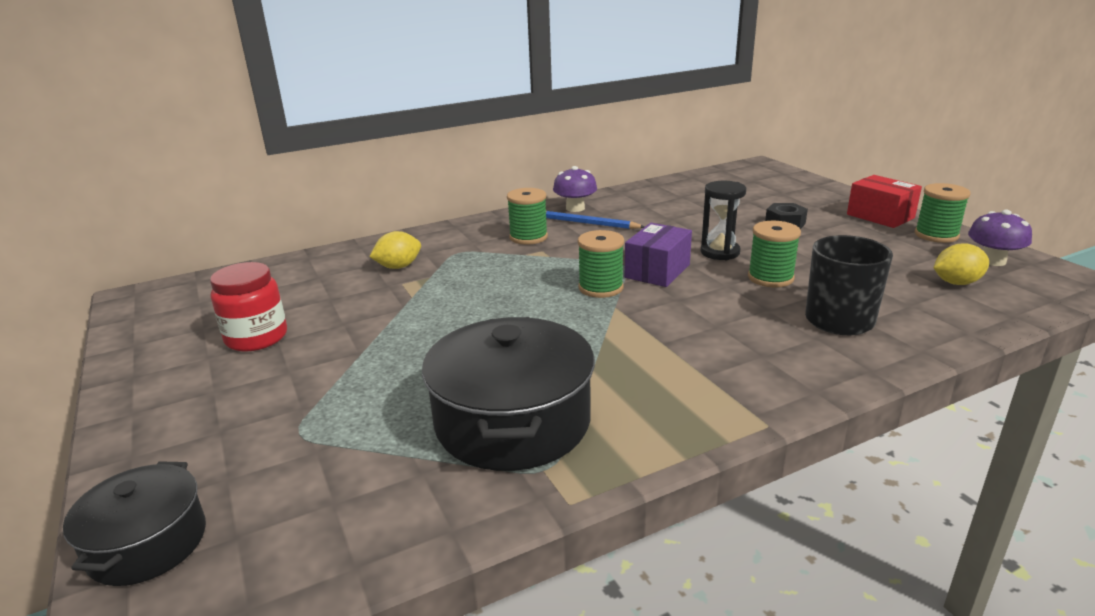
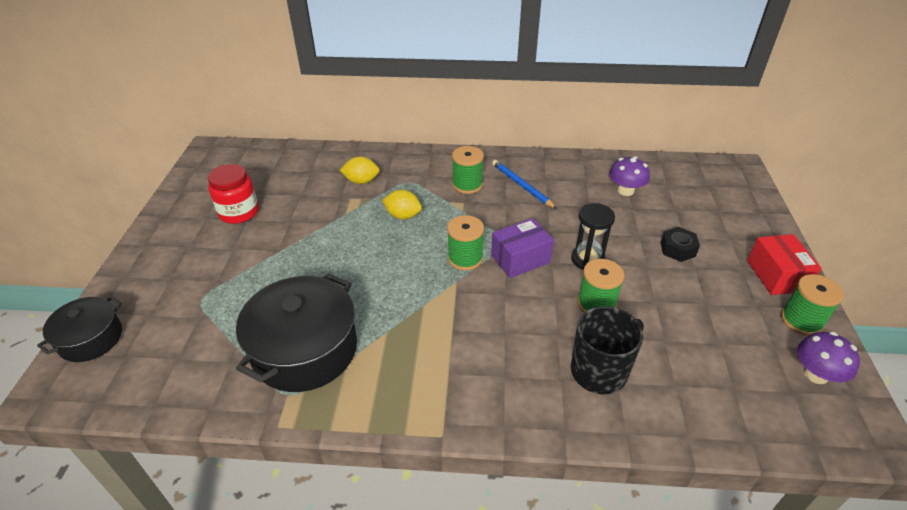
camera: 30 degrees right, 15 degrees up
purple mushroom [553,166,597,212] -> purple mushroom moved to [609,156,650,196]
yellow lemon [934,243,989,285] -> yellow lemon moved to [382,190,422,219]

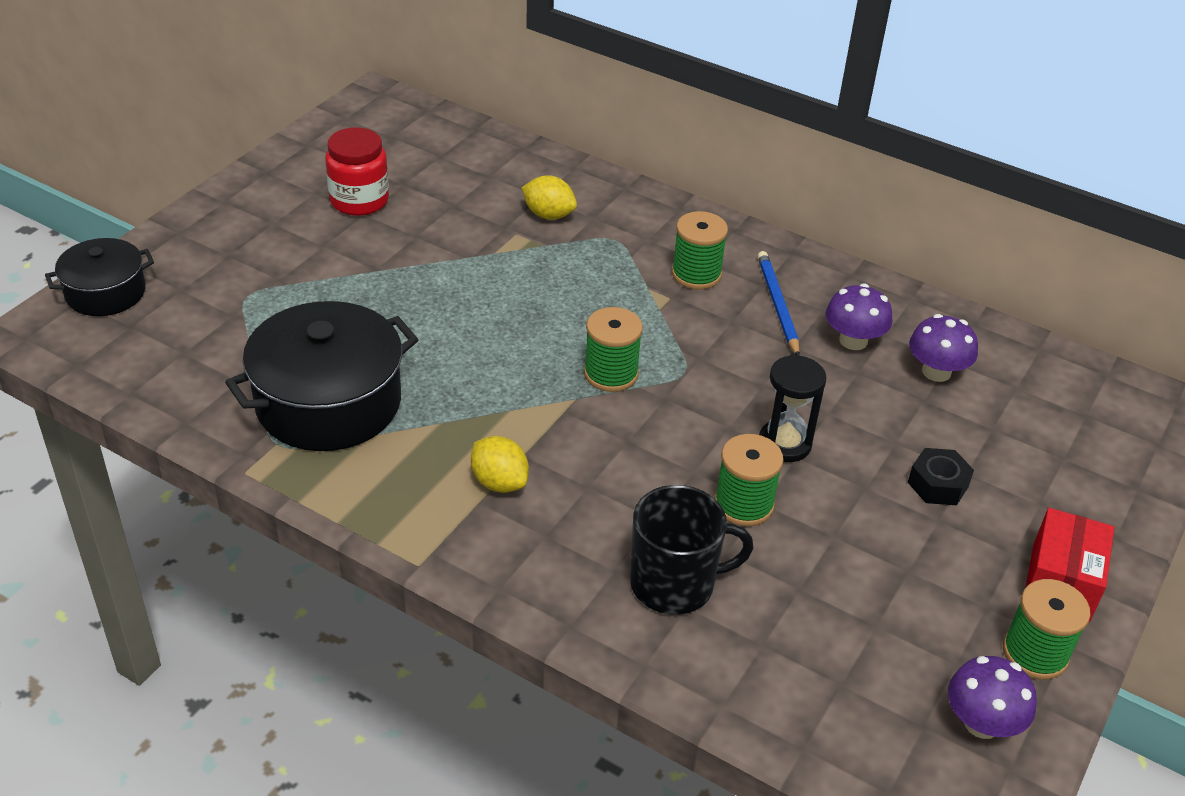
camera: 25 degrees right, 0 degrees up
yellow lemon [382,190,422,219] -> yellow lemon moved to [471,436,529,493]
purple box [491,218,554,278] -> none
none -> purple mushroom [825,284,892,350]

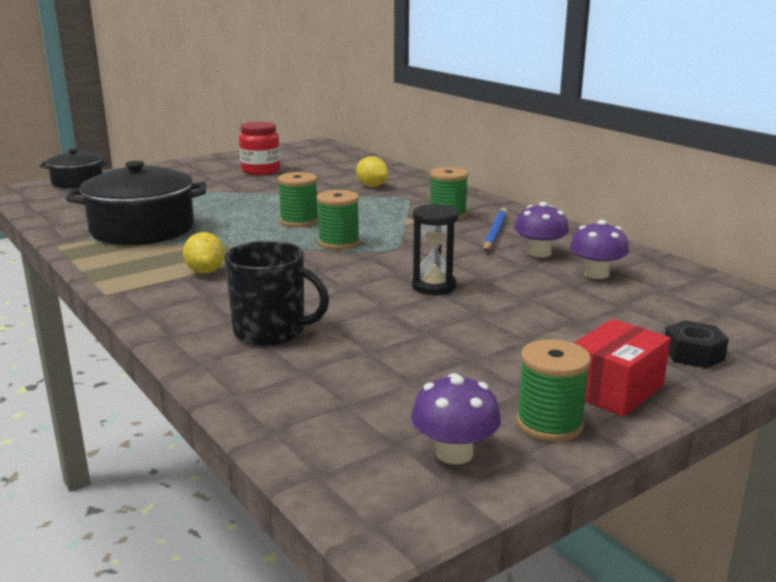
camera: 25 degrees right, 20 degrees down
green spool [714,434,784,526] -> green spool moved to [278,172,319,227]
black nut [907,448,974,505] -> black nut moved to [665,320,729,368]

